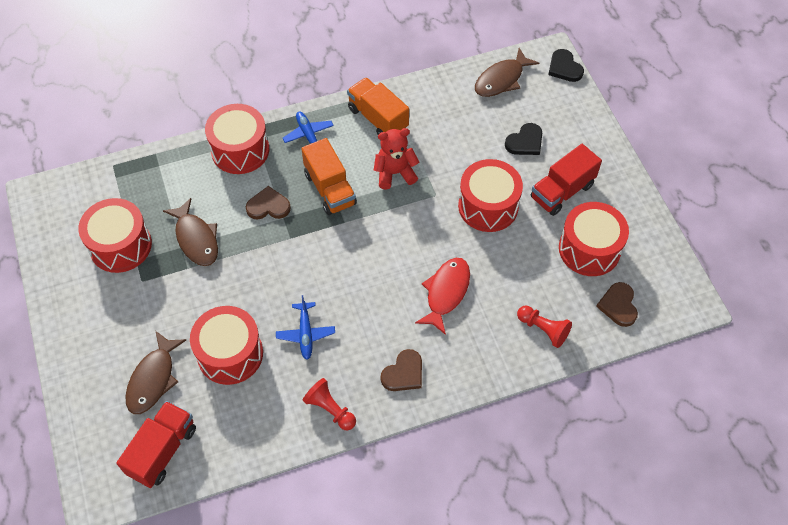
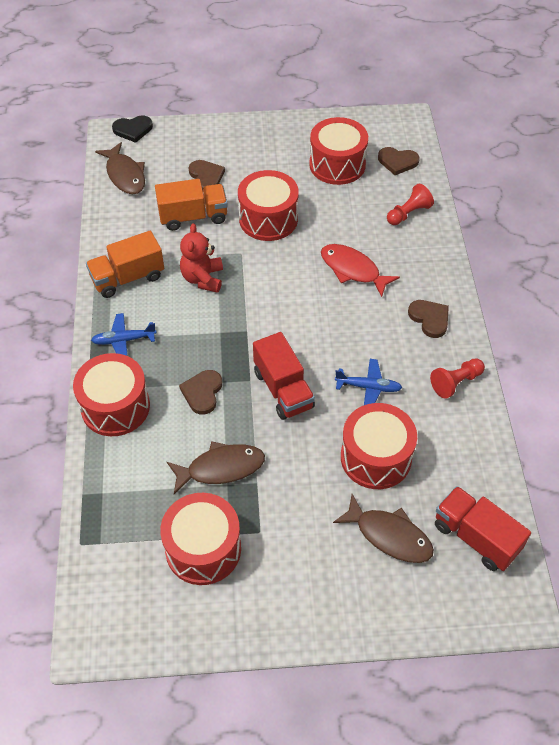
camera: 75 degrees left, 5 degrees down
orange truck [301,138,357,215] -> orange truck moved to [155,179,228,231]
black heart [505,123,542,155] -> brown heart [188,160,225,190]
red truck [531,144,602,216] -> red truck moved to [253,332,315,420]

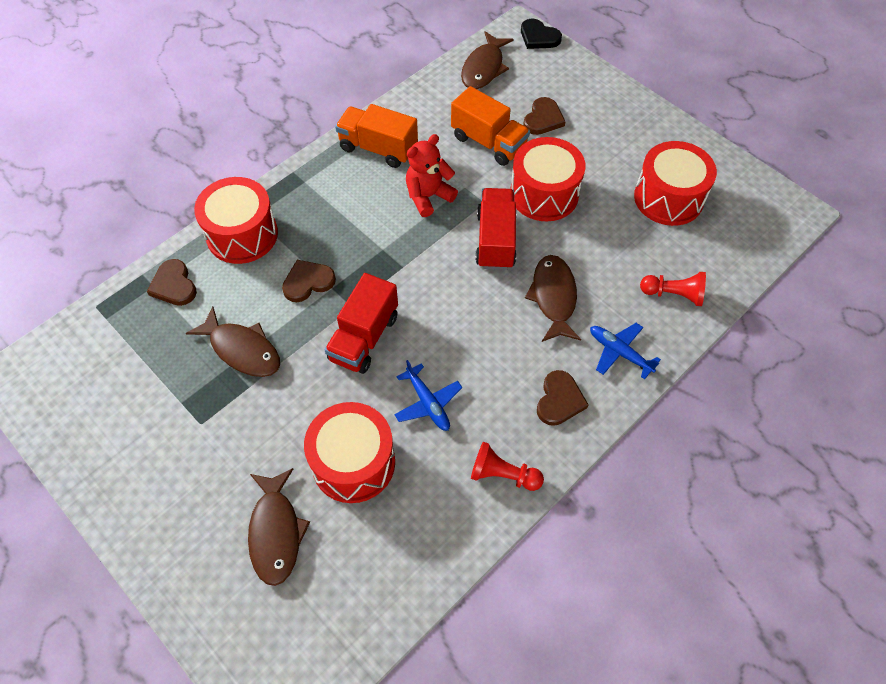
camera: 50 degrees right, 5 degrees up
blue plane [91,313,157,356] -> blue plane moved to [590,323,661,379]
red drum [160,493,241,585] -> none
red fish [321,244,400,297] -> brown fish [525,255,581,342]
brown heart [378,147,420,175] -> brown heart moved to [147,259,197,306]
red truck [435,486,531,571] -> red truck moved to [475,188,517,270]

